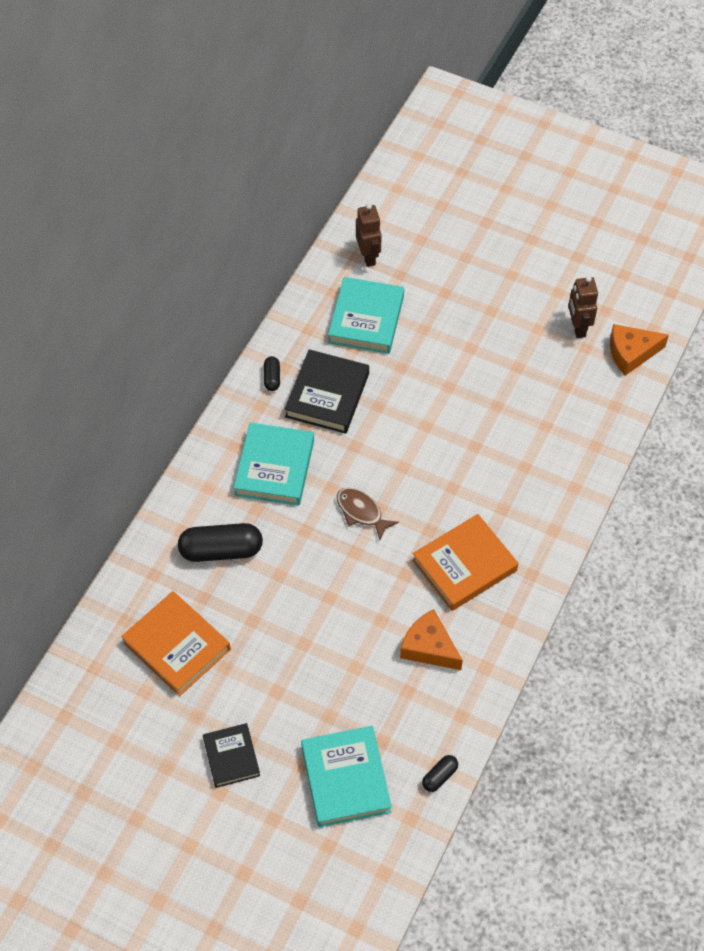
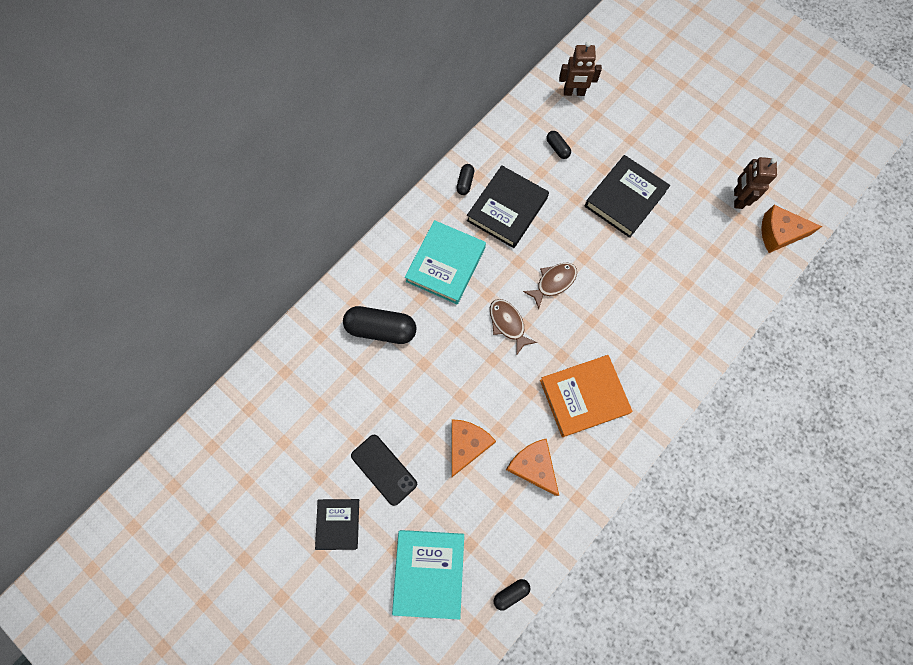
camera: 15 degrees right, 15 degrees up
orange book [121,591,231,696] -> none
turquoise book [328,277,404,354] -> black capsule [546,131,571,159]
brown robot [356,204,382,267] -> brown robot turned 90 degrees clockwise [559,41,602,96]
none -> black phone [351,435,417,506]
none -> orange cheese [452,419,496,477]
none -> brown fish [523,262,577,309]
none -> black book [585,155,670,238]

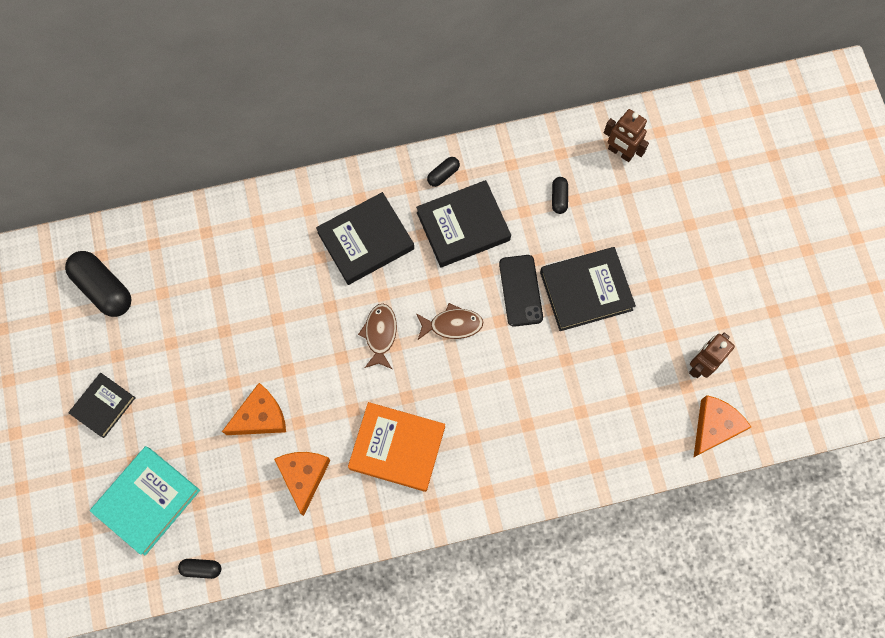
camera: 35 degrees right, 0 degrees up
black capsule [343,306,416,344] -> black capsule moved to [65,251,132,317]
black phone [351,435,417,506] -> black phone moved to [499,255,543,327]
turquoise book [405,220,486,304] -> black book [316,192,414,285]
orange cheese [761,205,822,253] -> orange cheese turned 90 degrees clockwise [693,395,751,458]

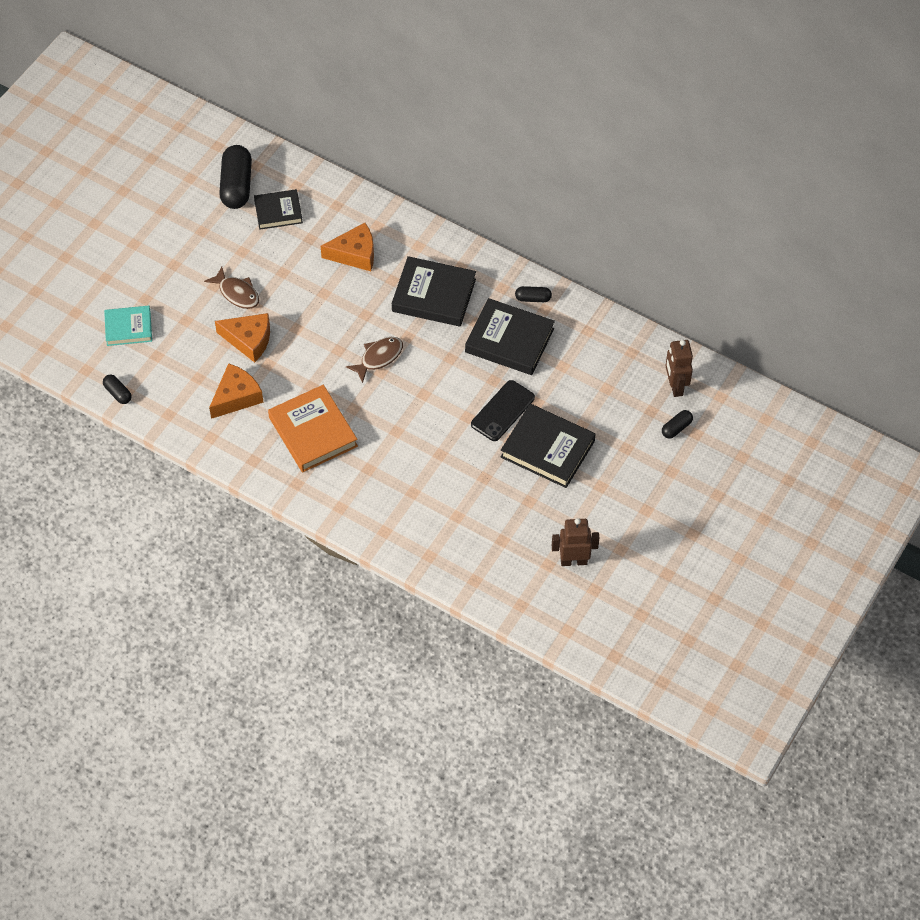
camera: 45 degrees right, 15 degrees down
black book [68,373,136,438] -> black book moved to [254,189,303,230]
turquoise book [90,446,200,555] -> turquoise book [104,306,152,346], size x0.63
brown fish [416,303,483,340] -> brown fish moved to [204,266,259,309]
black capsule [552,177,568,214] -> black capsule moved to [662,410,693,439]
orange cheese [693,395,751,458] -> orange cheese moved to [321,223,374,271]

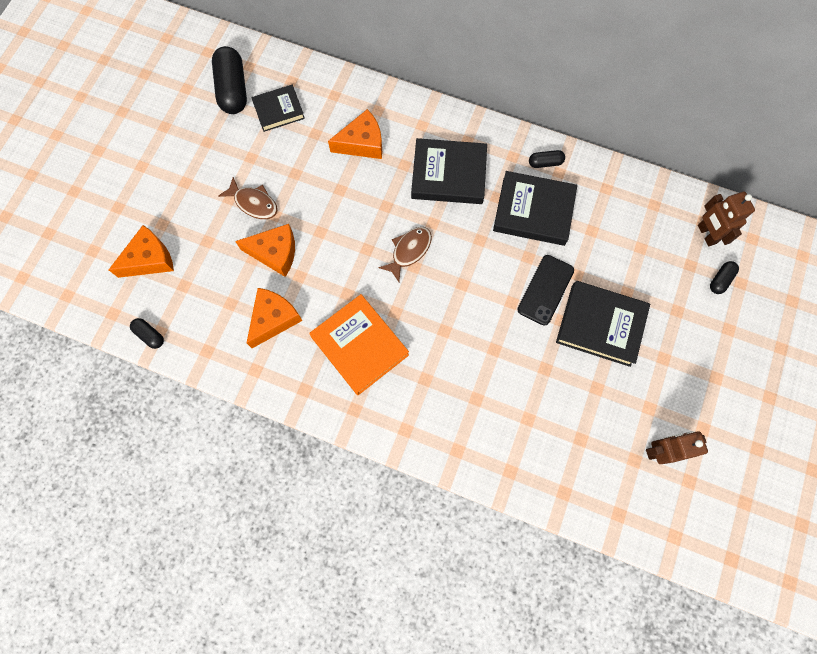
camera: 10 degrees left, 15 degrees up
turquoise book [104,306,152,346] -> orange cheese [109,225,174,278]

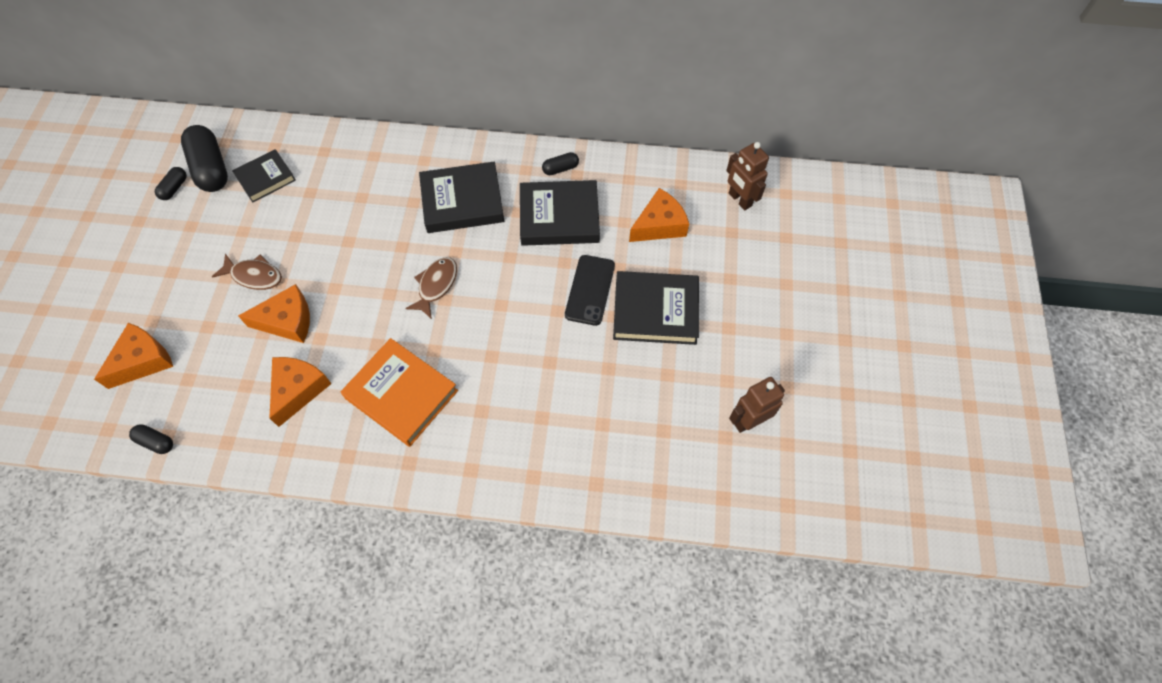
camera: 15 degrees left, 10 degrees down
orange cheese [328,109,382,159] -> orange cheese moved to [629,188,689,242]
black capsule [710,261,739,294] -> black capsule moved to [155,167,187,200]

